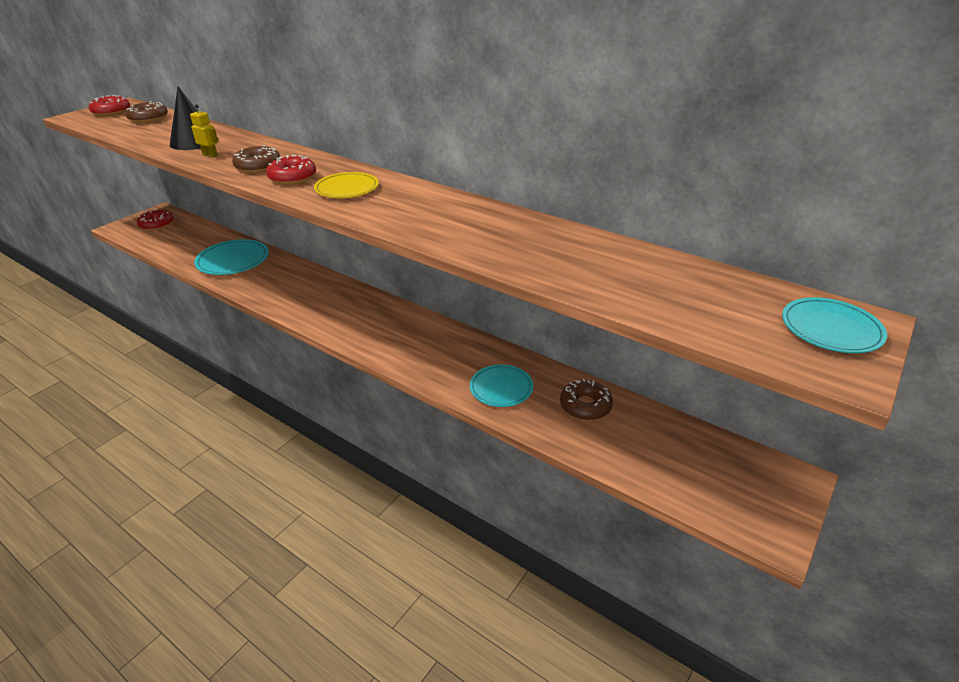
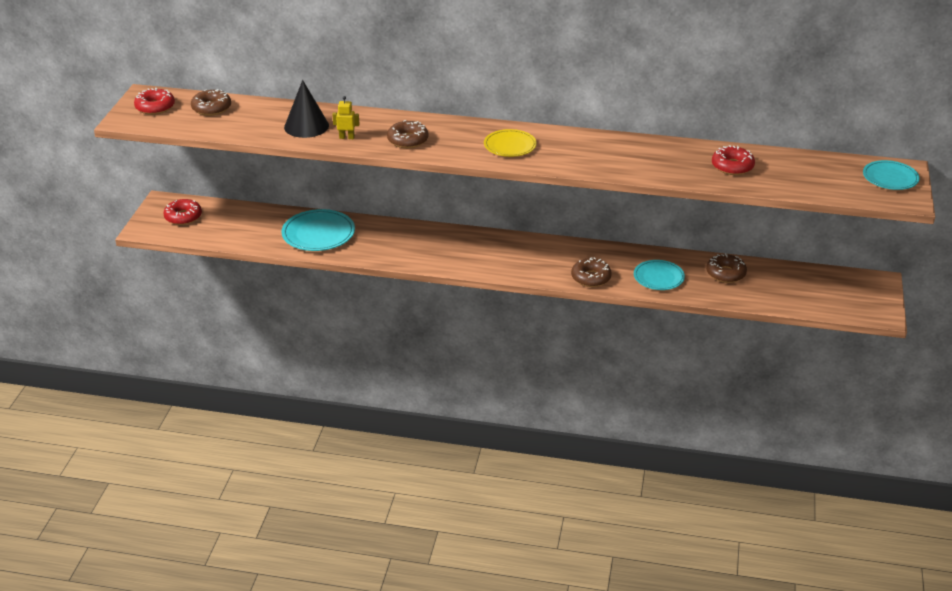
camera: 25 degrees left, 0 degrees up
red donut [266,155,316,185] -> red donut moved to [712,145,755,175]
none -> brown donut [571,257,612,287]

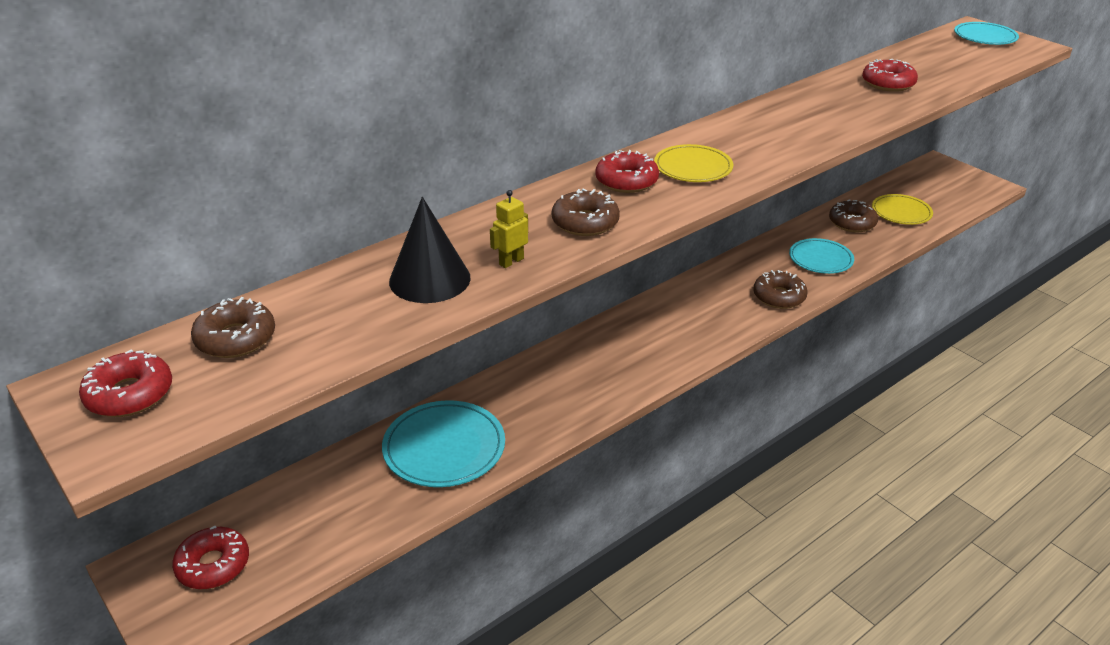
camera: 50 degrees left, 0 degrees up
none -> red donut [595,150,659,193]
none -> yellow plate [872,194,933,225]

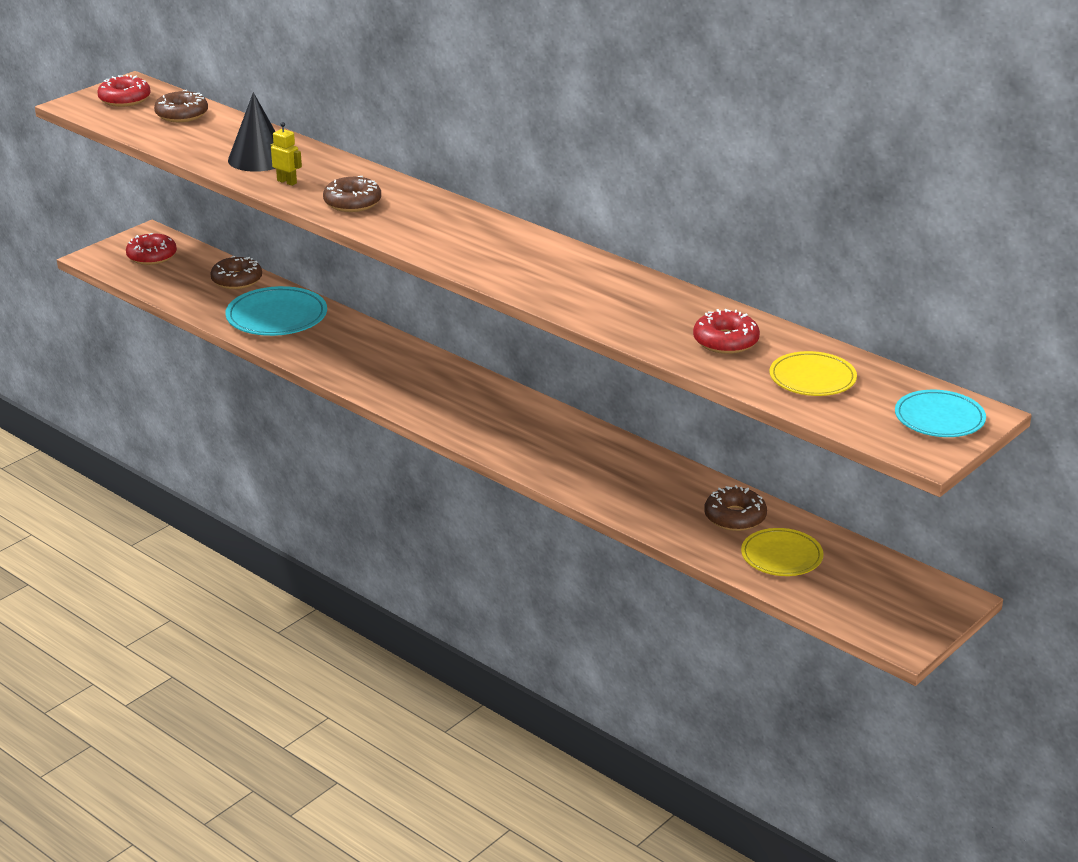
camera: 80 degrees right, 5 degrees down
red donut [595,150,659,193] -> none
yellow plate [654,144,733,182] -> yellow plate moved to [769,351,857,396]
brown donut [753,270,807,309] -> brown donut moved to [210,256,262,289]
turquoise plate [789,238,854,274] -> none

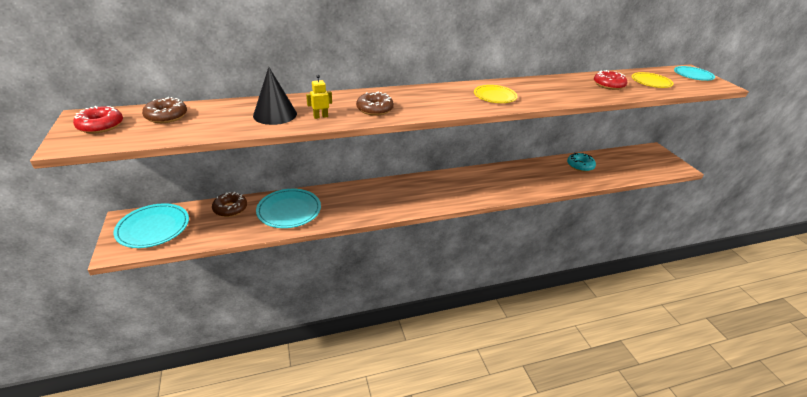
camera: 60 degrees left, 5 degrees up
red donut [126,233,177,265] -> turquoise plate [114,203,189,248]
brown donut [704,485,767,531] -> turquoise donut [567,153,596,172]
yellow plate [741,528,824,576] -> yellow plate moved to [474,85,517,103]

